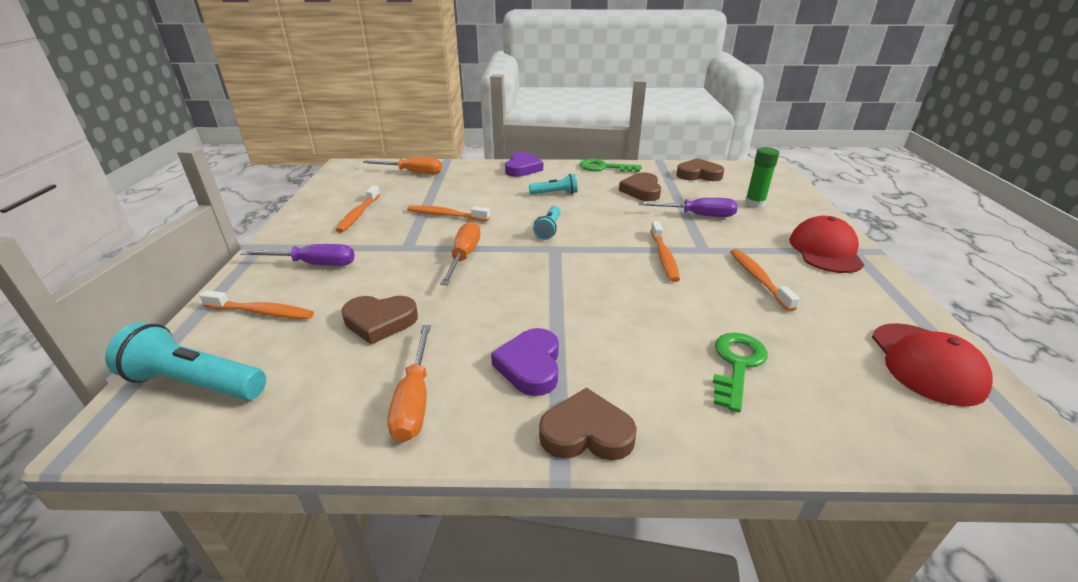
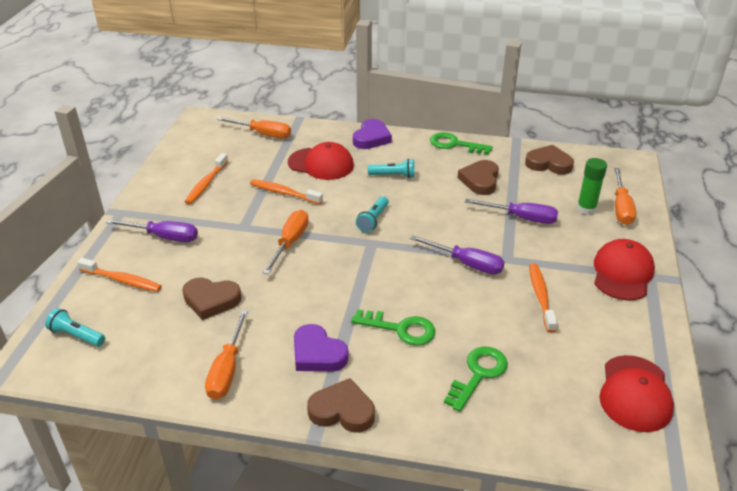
camera: 10 degrees right, 5 degrees up
turquoise flashlight [105,322,266,400] -> turquoise flashlight [45,308,105,347], size x0.58
purple heart [491,328,559,396] -> purple heart turned 60 degrees counterclockwise [294,324,349,372]
orange toothbrush [650,221,680,282] -> purple screwdriver [410,235,505,274]
none -> red cap [288,142,354,180]
none -> green key [351,309,435,346]
none -> orange screwdriver [614,168,636,225]

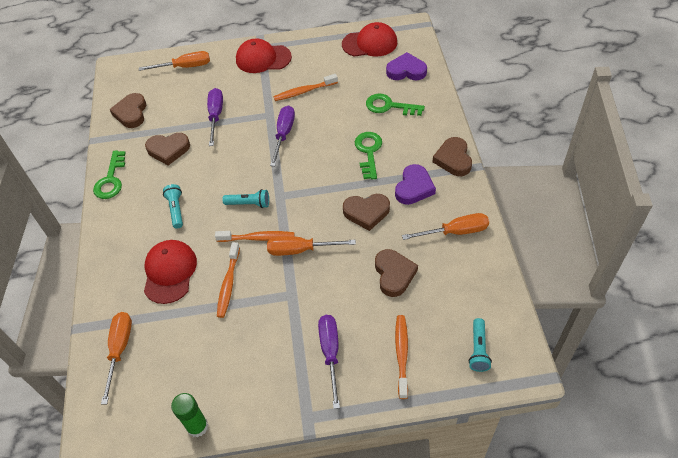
camera: 105 degrees left, 15 degrees up
orange toothbrush [185,153,228,204] -> orange toothbrush moved to [215,231,294,242]
purple heart [353,119,392,149] -> purple heart moved to [386,52,427,81]
green glue stick [577,158,607,215] -> green glue stick moved to [171,393,208,437]
none -> brown heart [343,194,390,231]

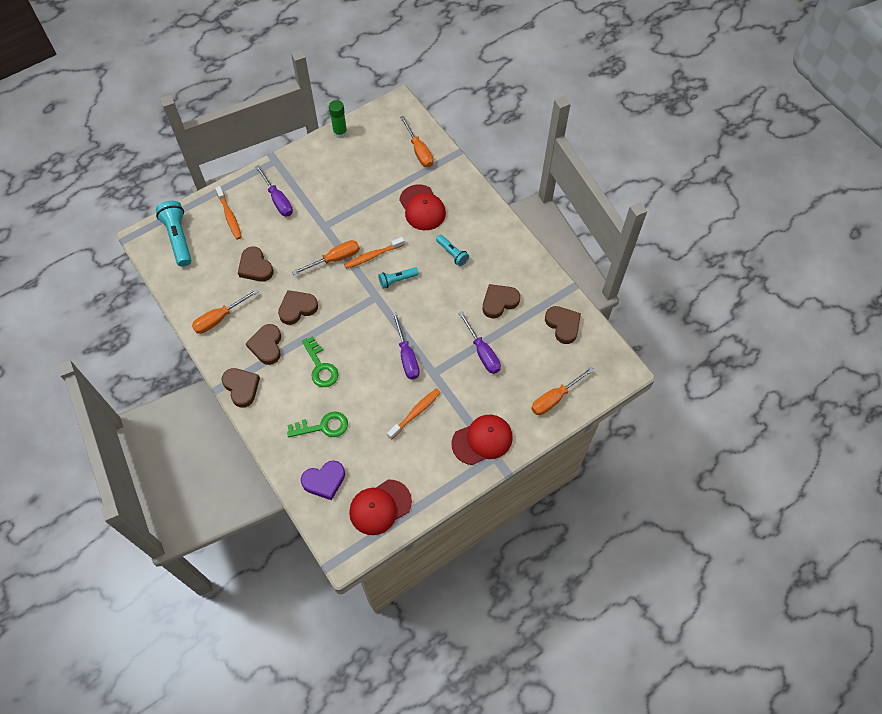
camera: 150 degrees right, 10 degrees up
green key [93,150,126,199] -> none
orange toothbrush [217,242,240,318] -> none
purple heart [395,164,436,205] -> brown heart [245,324,281,365]
turquoise flashlight [469,318,492,372] -> turquoise flashlight [156,201,192,267], size x1.72

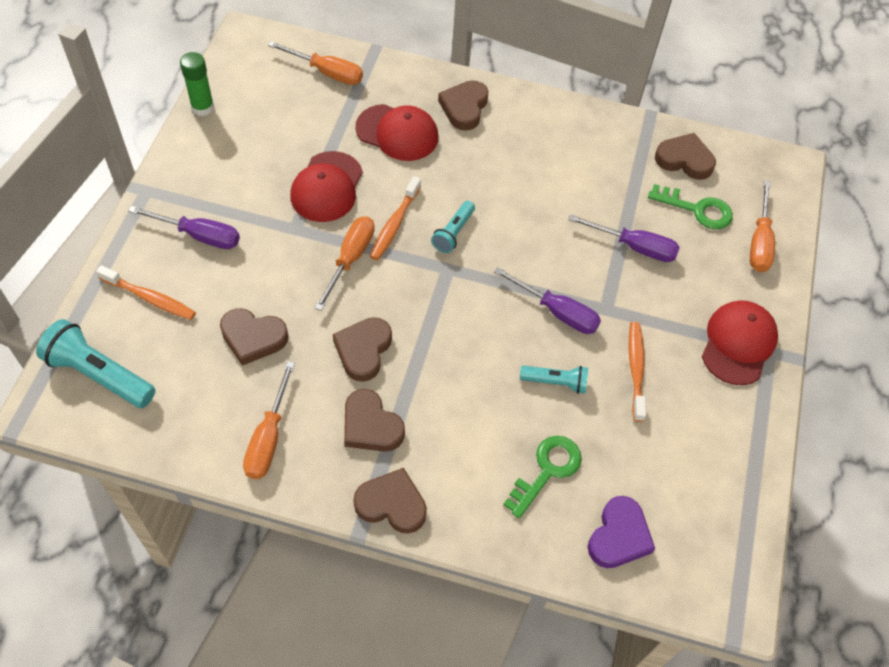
camera: 45 degrees left, 5 degrees down
green key [302,336,338,387] -> green key moved to [648,184,733,229]
red cap [349,479,412,535] -> red cap moved to [290,151,363,222]
turquoise flashlight [436,235,469,266] -> turquoise flashlight moved to [520,366,588,394]
brown heart [483,284,520,318] -> brown heart moved to [438,80,488,131]

